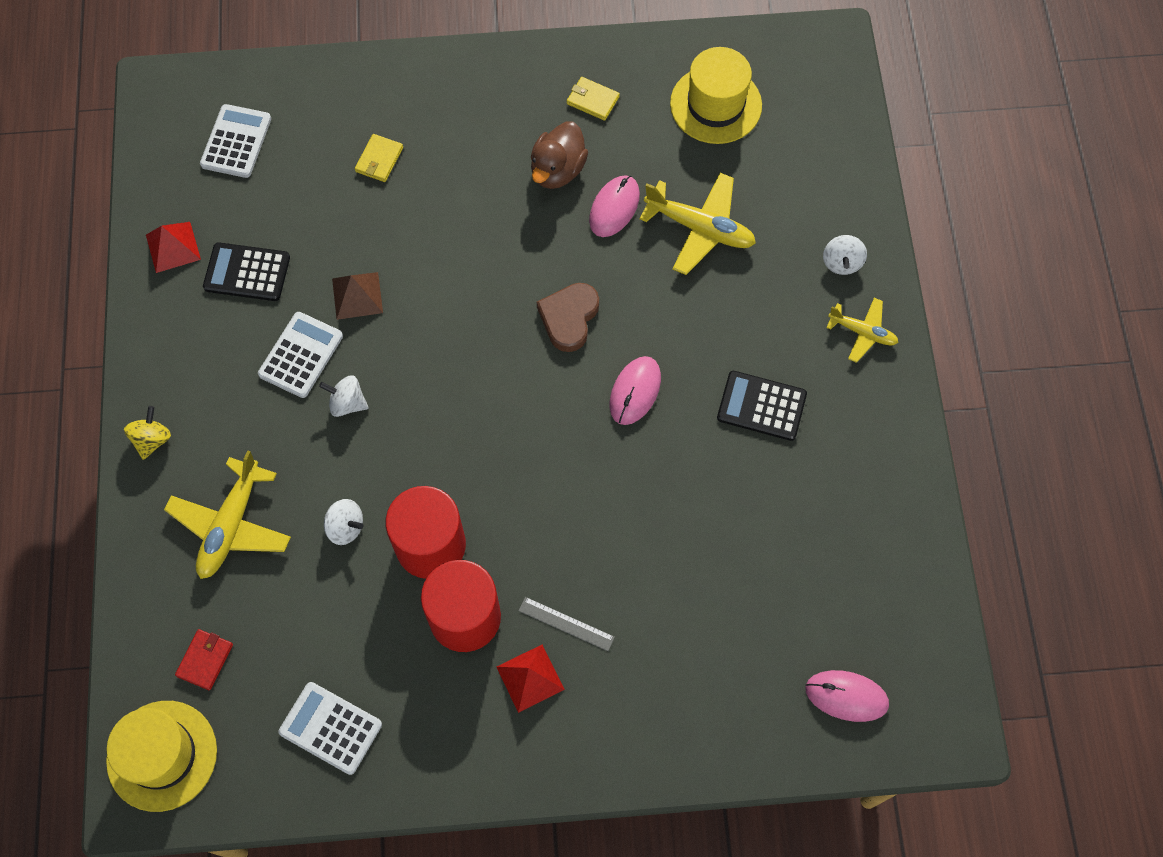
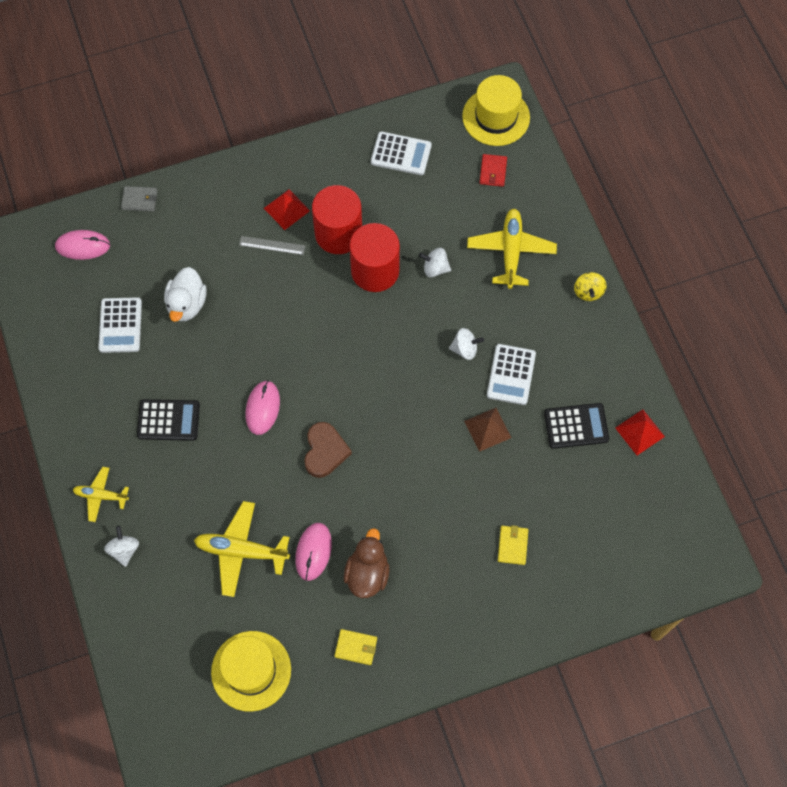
camera: 165 degrees right, 0 degrees up
white calculator [200,104,271,178] -> white calculator moved to [98,297,142,353]
none -> grey wallet [121,186,158,212]
none -> white duck [164,267,207,322]

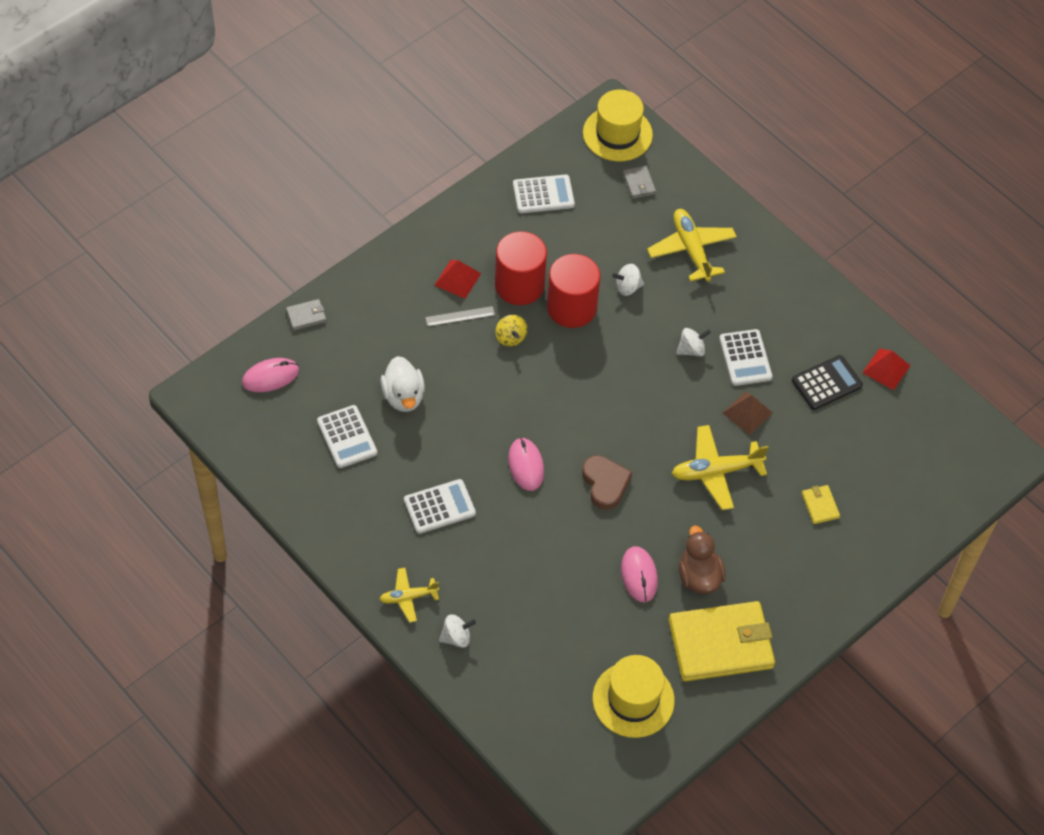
camera: 25 degrees left, 10 degrees down
white spinning top [104,526,139,567] -> white spinning top turned 105 degrees clockwise [439,614,476,648]
black calculator [137,399,200,441] -> white calculator [404,479,476,534]
yellow plane [194,501,290,597] -> yellow plane moved to [672,425,769,510]
yellow wallet [334,629,377,665] -> yellow wallet [669,601,775,682], size x2.43
red wallet [480,154,507,187] -> grey wallet [623,166,656,199]
yellow spinning top [574,272,606,301] -> yellow spinning top moved to [495,315,527,347]

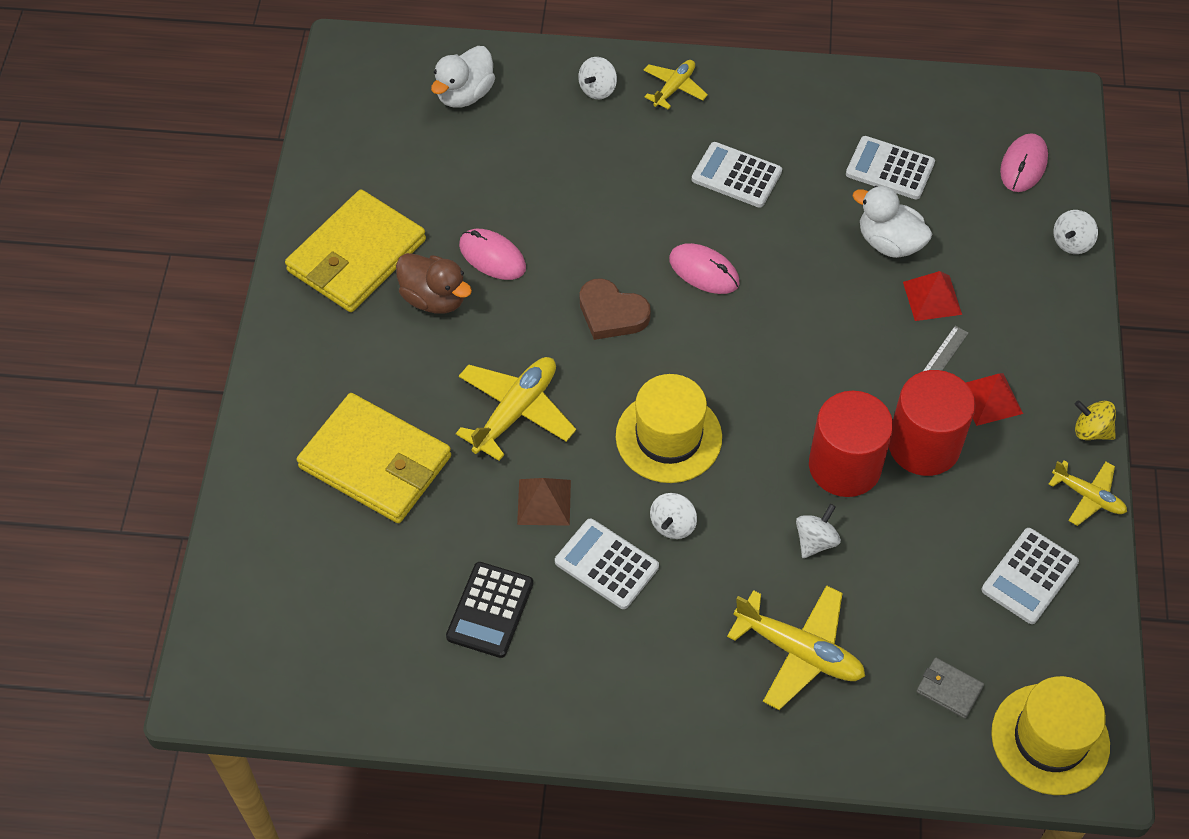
camera: 140 degrees right, 0 degrees up
grey wallet [286,299,327,331] -> white spinning top [1053,210,1098,254]
white calculator [404,479,476,534] -> white calculator turned 90 degrees clockwise [692,142,782,208]
yellow spinning top [495,315,527,347] -> yellow spinning top moved to [1075,400,1116,440]
yellow hat [592,655,675,738] -> yellow hat moved to [616,374,722,483]
yellow wallet [802,485,840,524] -> yellow wallet [297,393,451,523], size x2.43
red pyramid [863,348,911,390] -> red pyramid moved to [903,271,962,321]
none -> white duck [431,46,495,108]
none -> yellow plane [1049,461,1127,526]

